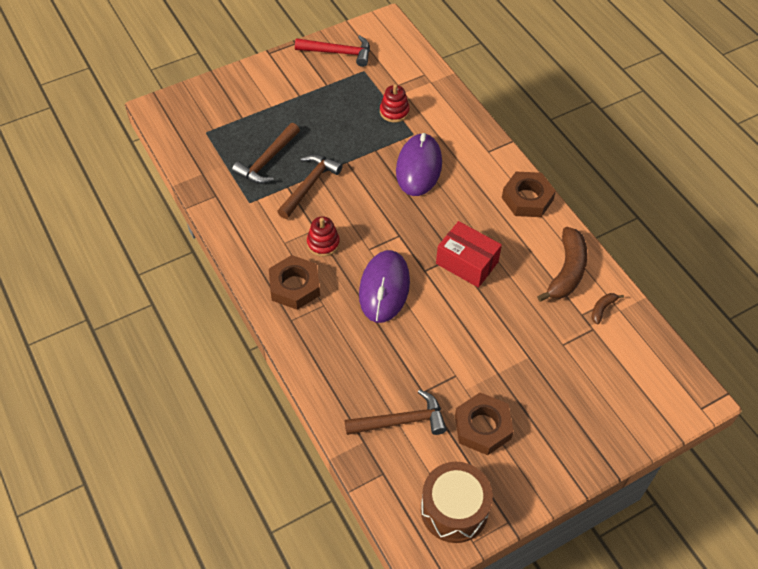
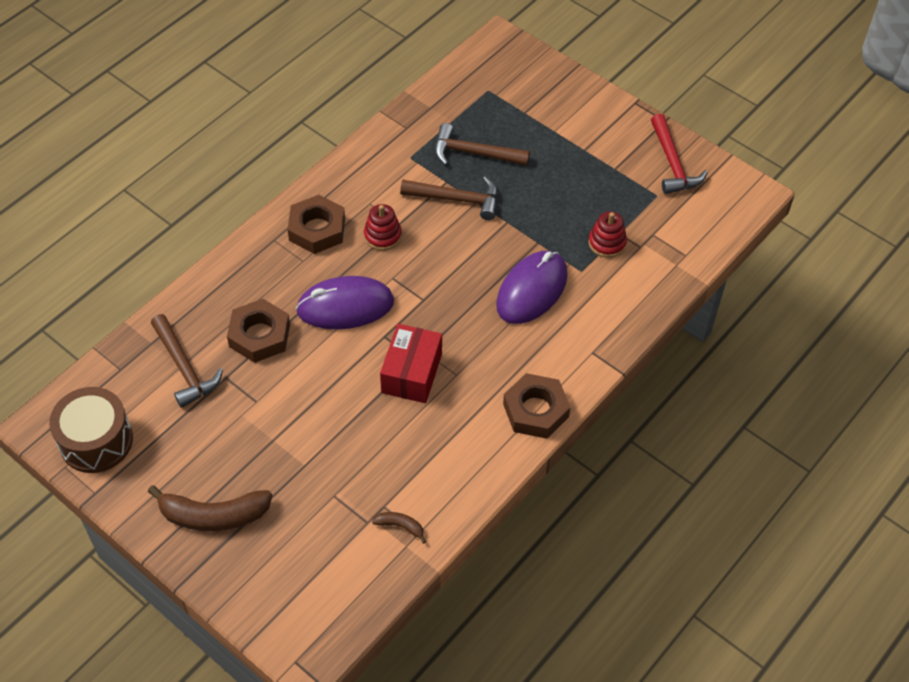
camera: 70 degrees right, 0 degrees up
purple mouse [396,133,442,196] -> purple mouse turned 45 degrees counterclockwise [496,251,568,324]
brown nut [455,392,514,455] -> brown nut moved to [227,299,290,363]
brown banana [537,227,588,302] -> brown banana moved to [148,485,272,531]

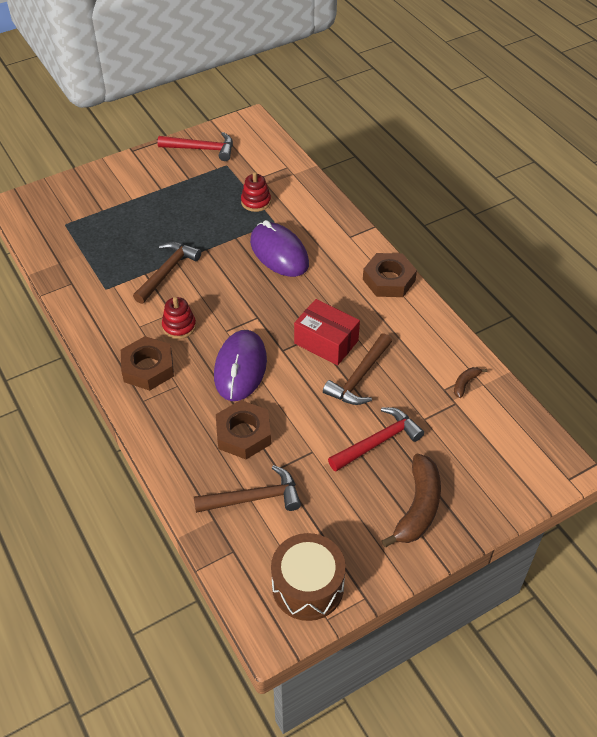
camera: 70 degrees left, 5 degrees down
brown hammer [435,123,530,166] -> brown hammer moved to [323,333,392,405]
none -> red hammer [328,407,424,471]

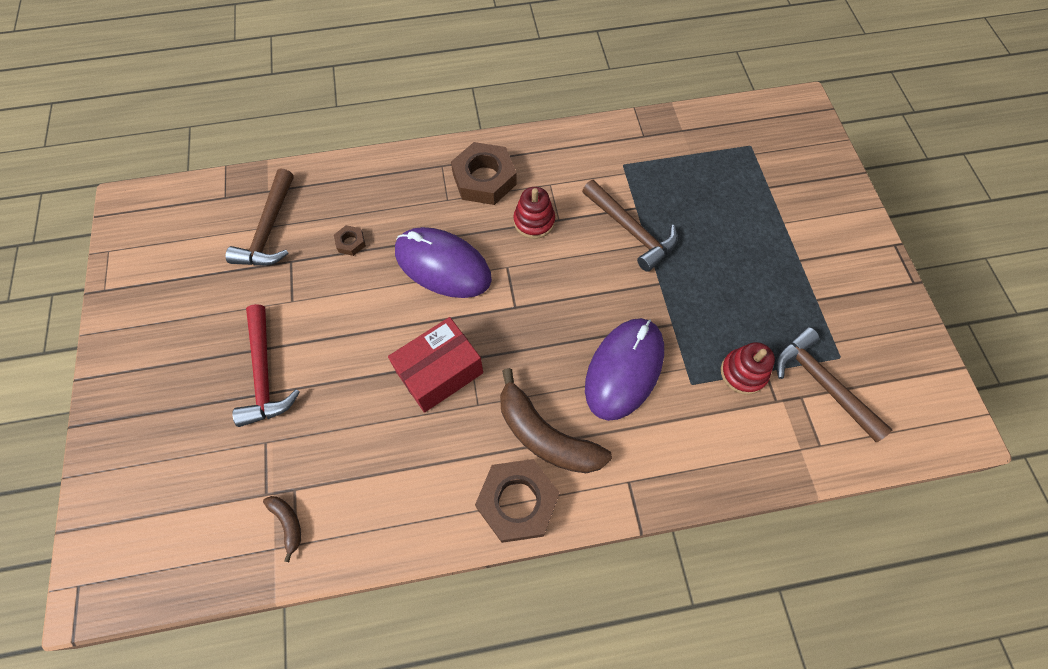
camera: 110 degrees right, 15 degrees up
red hammer [158,132,233,161] -> none
brown nut [216,400,271,459] -> brown nut [334,225,366,256], size x0.45
purple mouse [250,220,309,277] -> purple mouse turned 45 degrees counterclockwise [585,318,664,421]
brown drum [271,533,346,621] -> none
brown hammer [323,333,392,405] -> brown hammer moved to [775,327,893,442]
brown banana [382,454,441,547] -> brown banana moved to [500,368,612,473]

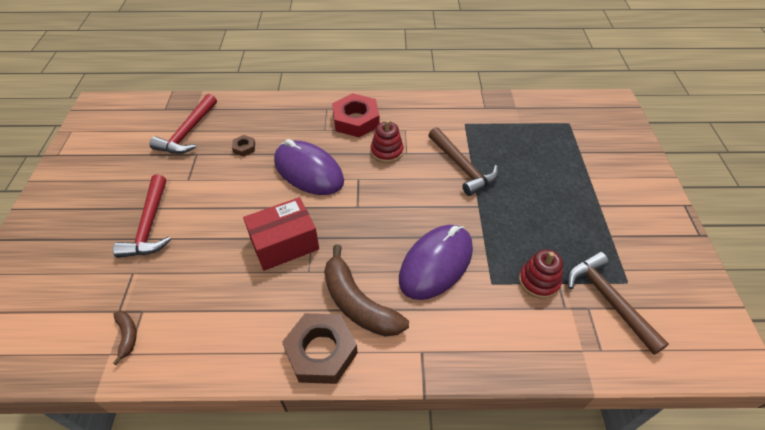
camera: 10 degrees right, 15 degrees down
brown hammer [226,168,294,266] -> red hammer [149,94,217,154]
brown nut [451,142,517,205] -> red nut [332,93,380,137]

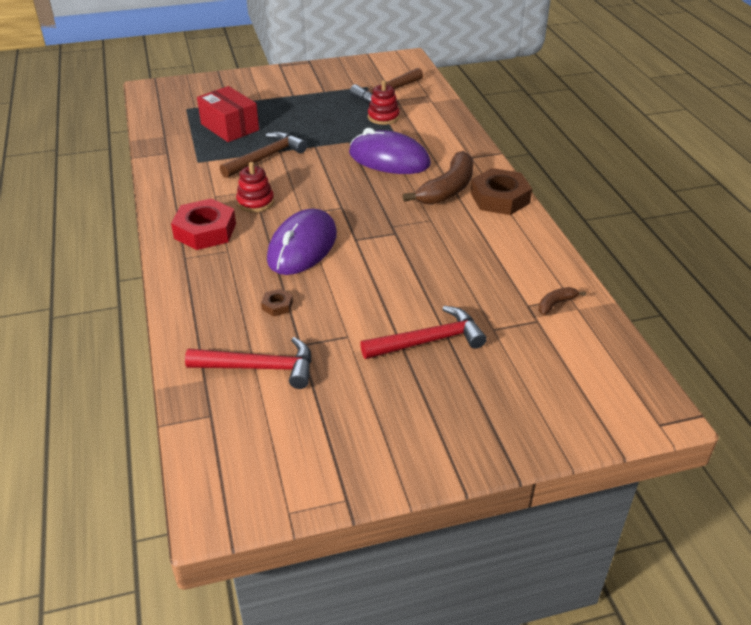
camera: 105 degrees left, 10 degrees down
red box [243,197,319,271] -> red box moved to [197,86,259,142]

